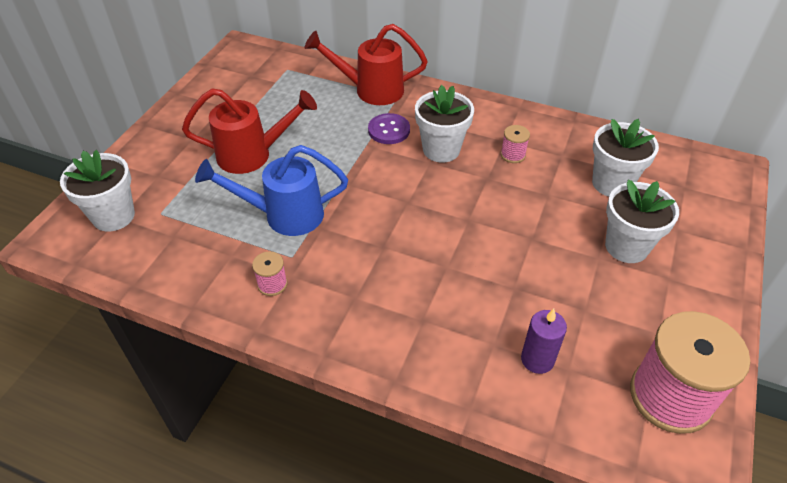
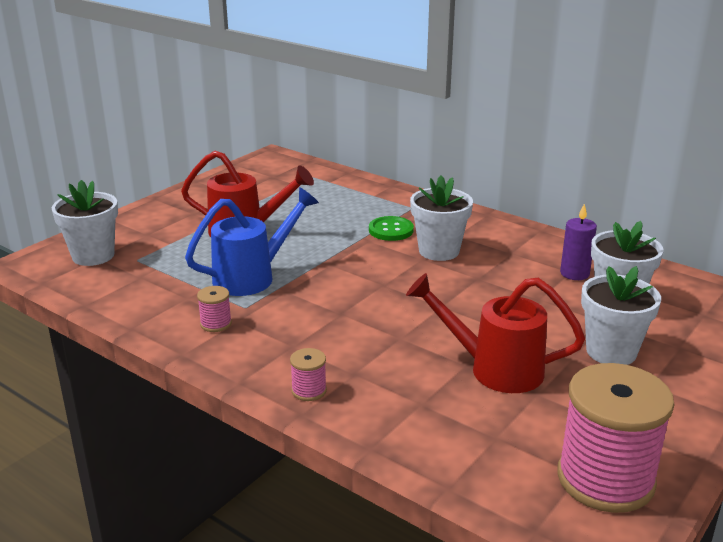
camera: 15 degrees right, 20 degrees down
blue watering can [195,145,348,236] -> blue watering can turned 135 degrees clockwise [185,187,319,296]
red watering can [304,24,428,105] -> red watering can moved to [406,273,585,393]
purple button [368,113,410,144] -> green button [369,216,414,241]
pink spool [501,125,530,163] -> pink spool moved to [290,348,327,401]
purple candle [521,309,567,374] -> purple candle moved to [560,203,597,280]

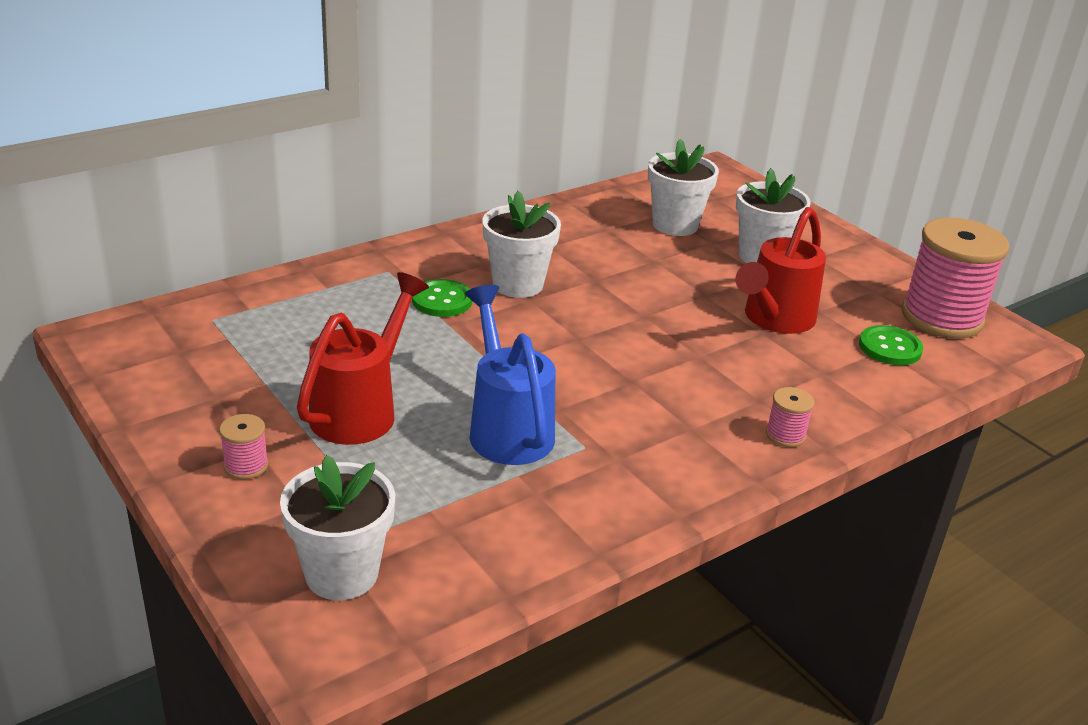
camera: 75 degrees left, 5 degrees up
pink spool [197,286,232,332] -> pink spool moved to [219,414,269,479]
purple candle [560,203,597,280] -> none
none -> green button [859,325,923,365]

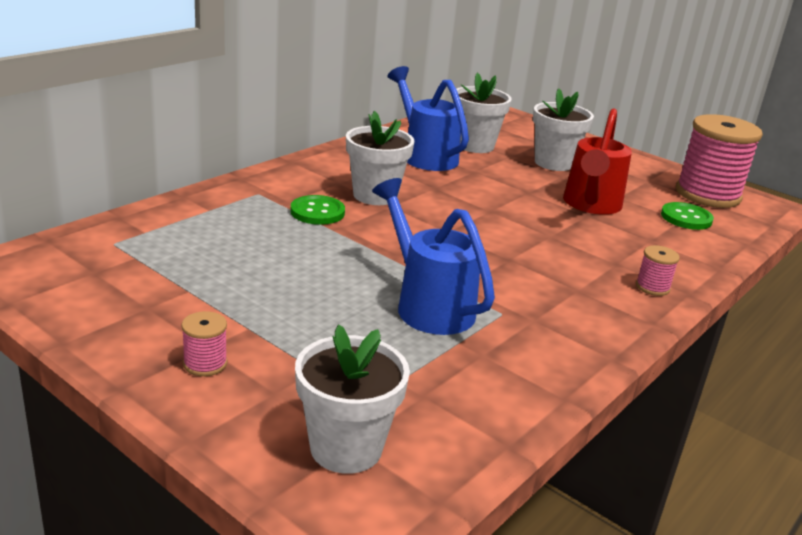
camera: 15 degrees left, 5 degrees down
red watering can [297,272,429,445] -> none
none -> blue watering can [387,66,469,171]

